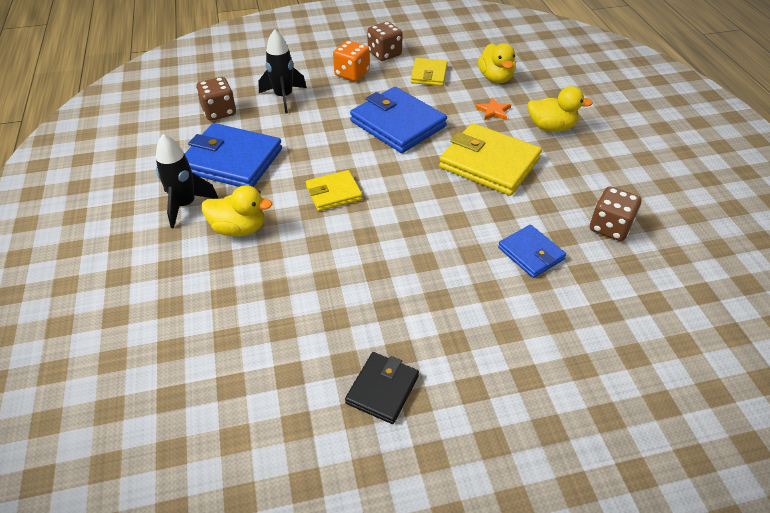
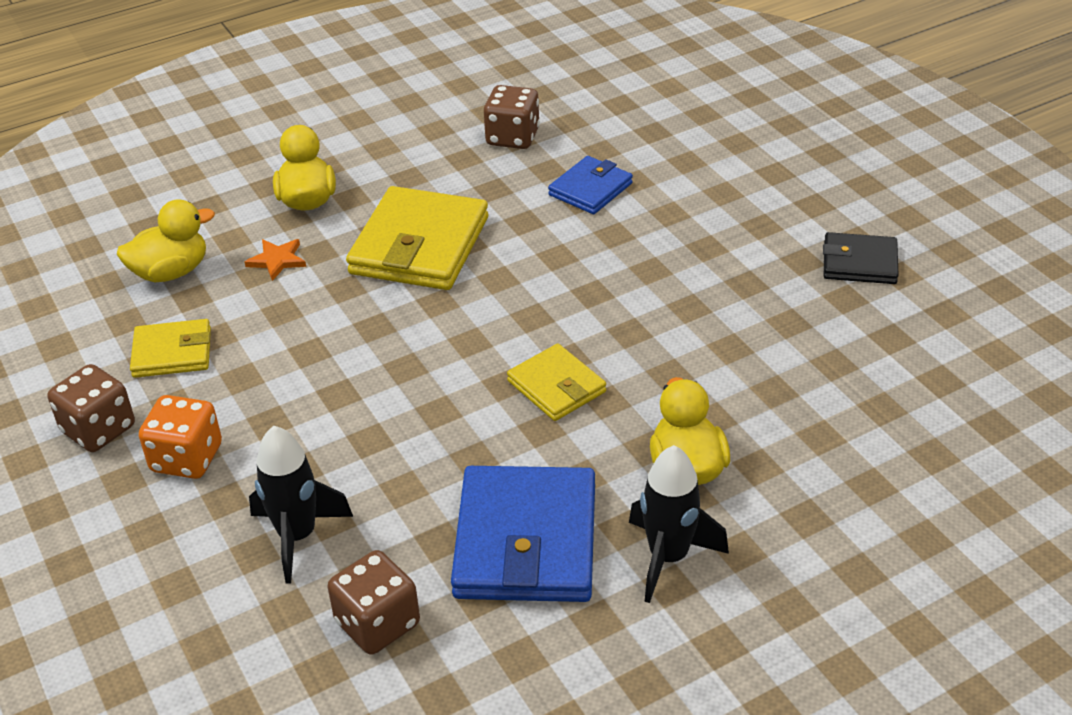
camera: 105 degrees left, 5 degrees down
blue wallet [350,87,447,153] -> none

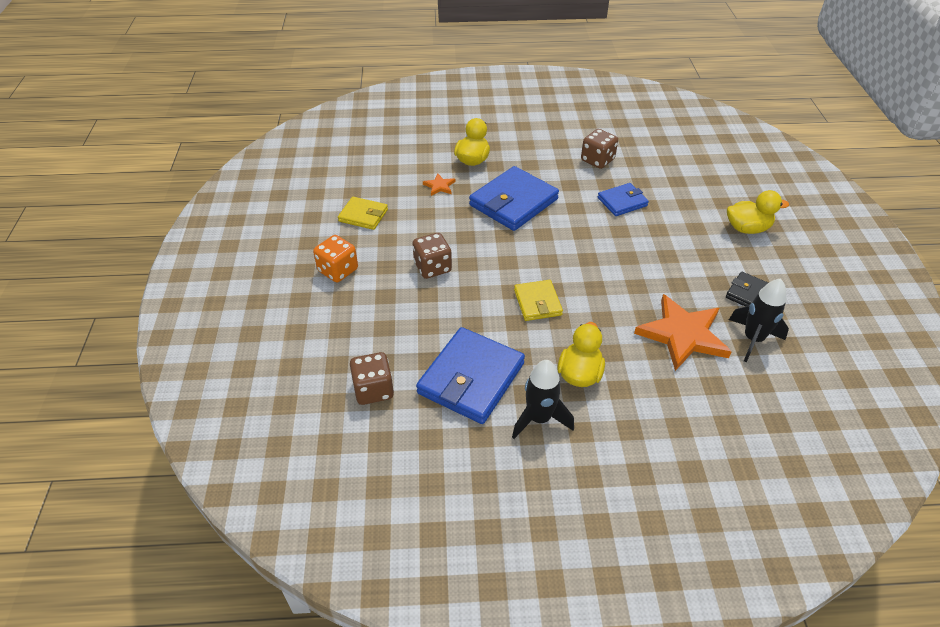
camera: 25 degrees right, 5 degrees up
brown dice [48,364,135,452] -> brown dice moved to [412,233,452,279]
yellow duck [117,199,215,282] -> yellow duck moved to [727,190,789,234]
black rocket [249,426,353,584] -> black rocket moved to [729,278,789,362]
yellow wallet [346,186,488,290] -> blue wallet [469,166,559,231]
none -> orange star [634,294,732,371]

